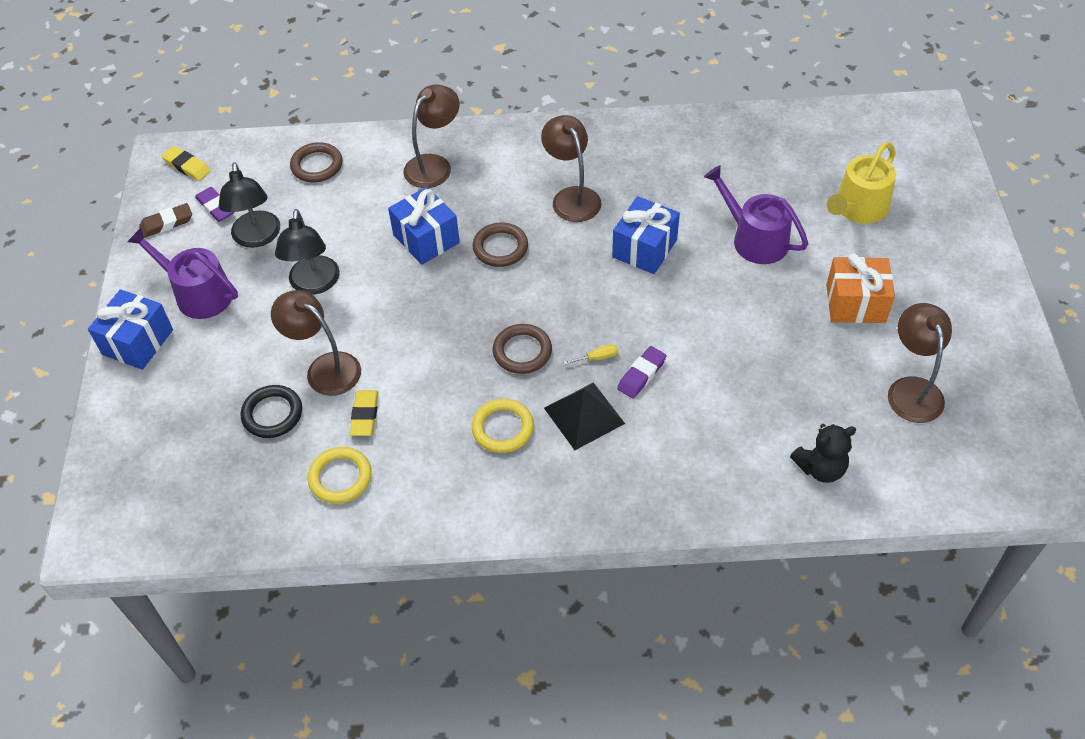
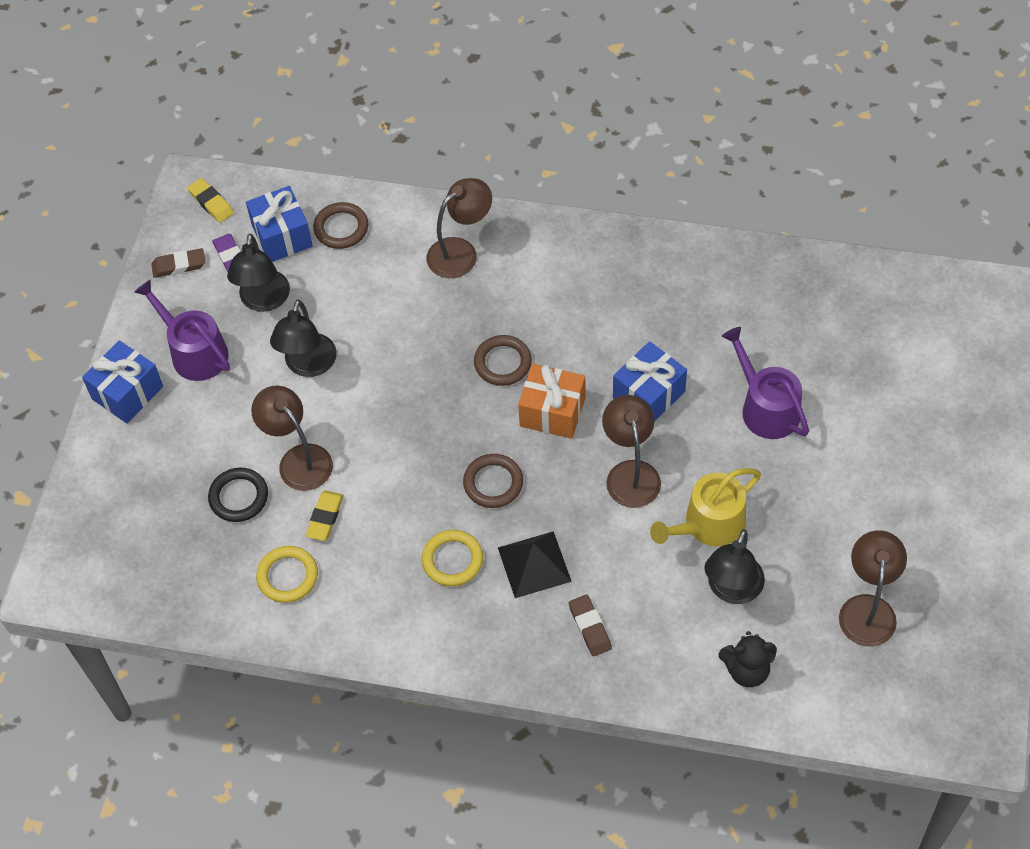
camera: 15 degrees right, 5 degrees up
blue gift [388,187,460,265] -> blue gift moved to [246,186,313,262]
brown lamp [541,115,602,222] -> brown lamp moved to [602,395,661,508]
yellow screwdriver [564,344,618,365] -> none
purple eraser [617,346,666,399] -> none
orange gift [826,253,895,323] -> orange gift moved to [518,364,585,439]
yellow watering can [827,142,896,224] -> yellow watering can moved to [650,468,761,546]
none -> brown eraser [569,594,612,657]
none -> black lamp [704,529,765,604]

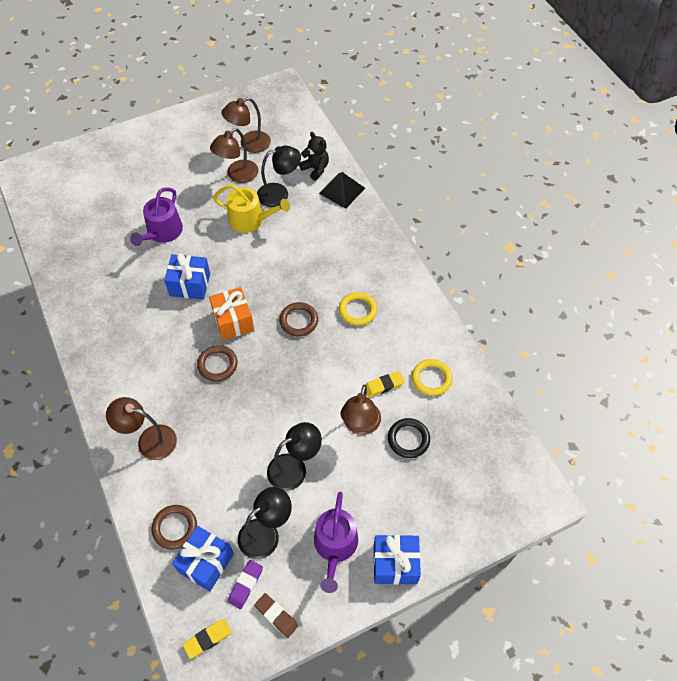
camera: 130 degrees left, 0 degrees up
yellow eraser [187,178,234,223] -> yellow eraser turned 45 degrees clockwise [183,619,232,659]
black pyramid [498,531,572,598] -> black pyramid moved to [319,172,365,209]
brown eraser [569,594,612,657] -> none
brown lamp [602,395,661,508] -> brown lamp moved to [210,128,259,183]

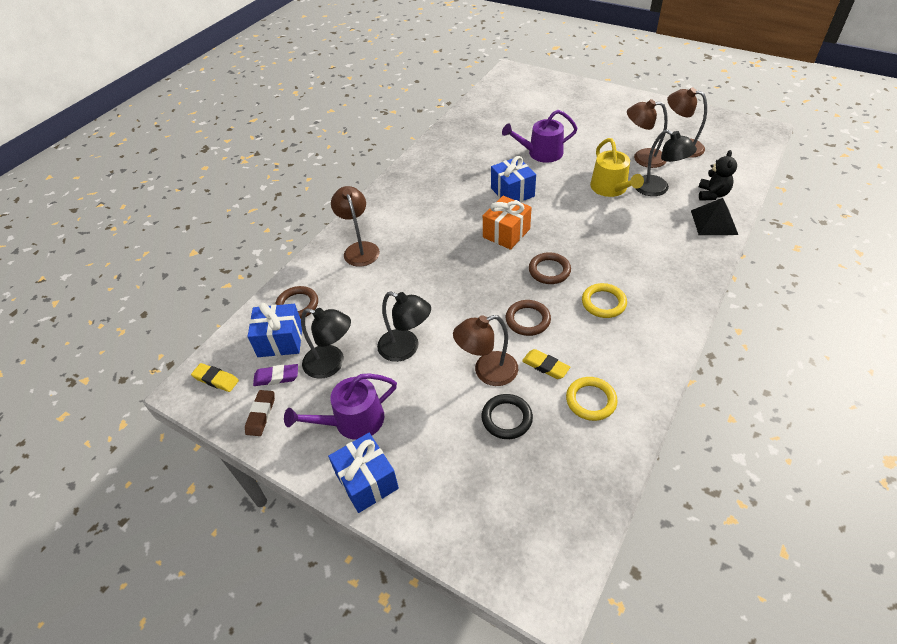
camera: 60 degrees right, 10 degrees down
brown ring [197,345,238,381] -> brown ring moved to [506,300,551,336]

